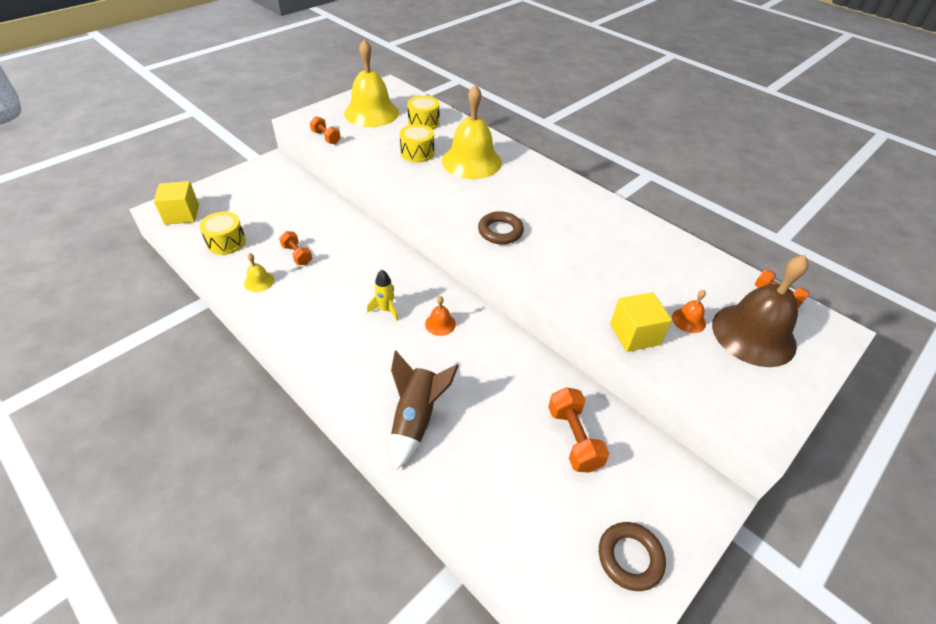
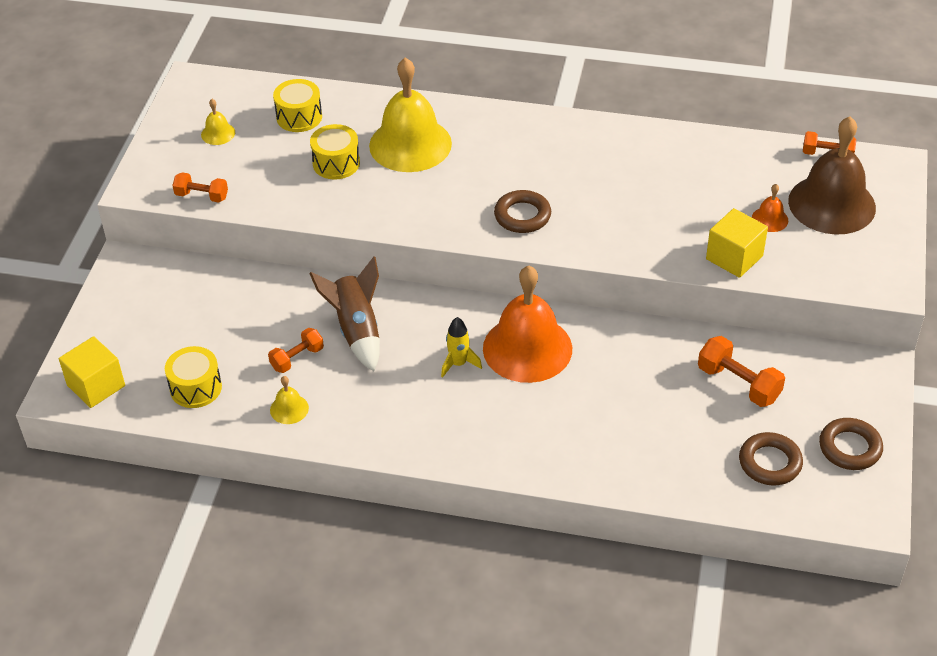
camera: 30 degrees left, 0 degrees up
orange dumbbell [279,231,312,265] -> orange dumbbell turned 60 degrees counterclockwise [268,328,324,373]
yellow bell [344,39,399,127] -> yellow bell [201,99,235,145], size x0.42
brown rocket [391,350,459,470] -> brown rocket moved to [309,256,380,371]
orange bell [425,296,456,336] -> orange bell [483,265,572,383], size x2.39
none -> brown ring [739,432,803,486]

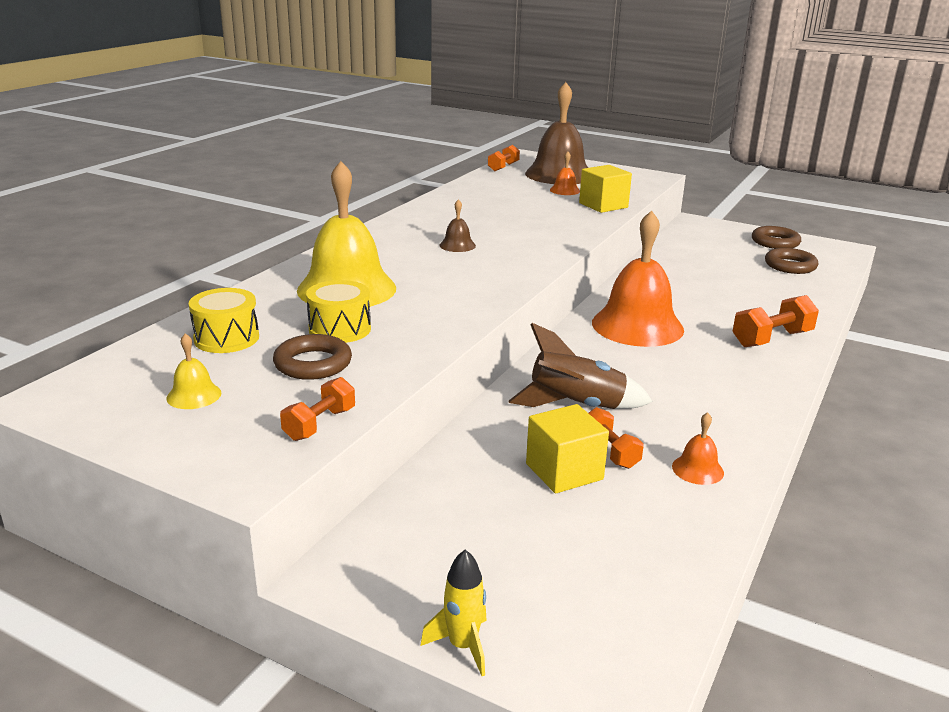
camera: 75 degrees left, 20 degrees down
yellow cube [59,336,125,408] -> yellow cube moved to [526,404,609,493]
yellow drum [165,346,222,408] -> none
yellow bell [270,376,309,424] -> orange bell [672,412,724,485]
yellow rocket [441,317,482,378] -> yellow rocket moved to [421,549,487,676]
brown ring [494,190,551,233] -> brown ring moved to [273,334,352,380]
orange dumbbell [698,336,785,407] -> orange dumbbell moved to [732,295,819,347]
none -> brown bell [439,199,476,252]

